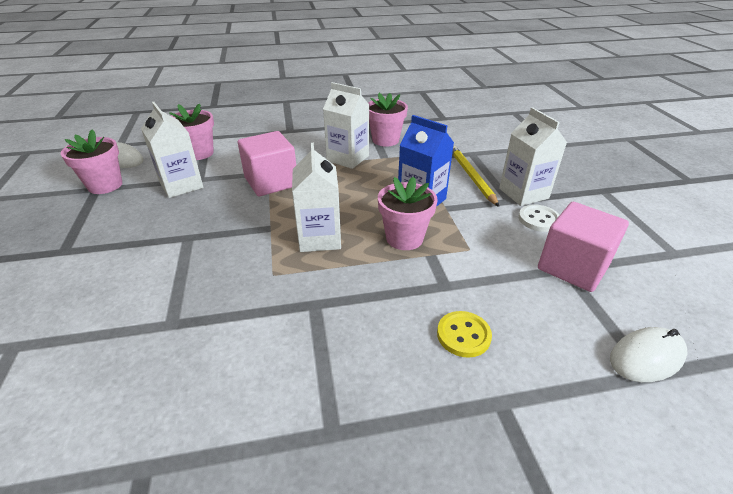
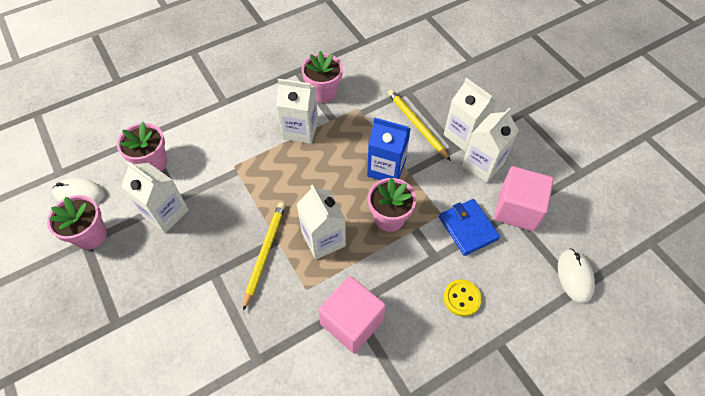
camera: 20 degrees left, 20 degrees up
pink cube [238,131,296,196] -> pink cube moved to [318,276,386,353]
white button [518,204,559,232] -> white carton [462,108,519,182]
white mouse [610,327,688,382] -> white mouse turned 45 degrees counterclockwise [558,249,595,304]
none -> yellow pencil [243,202,285,311]
none -> blue wallet [439,199,500,256]

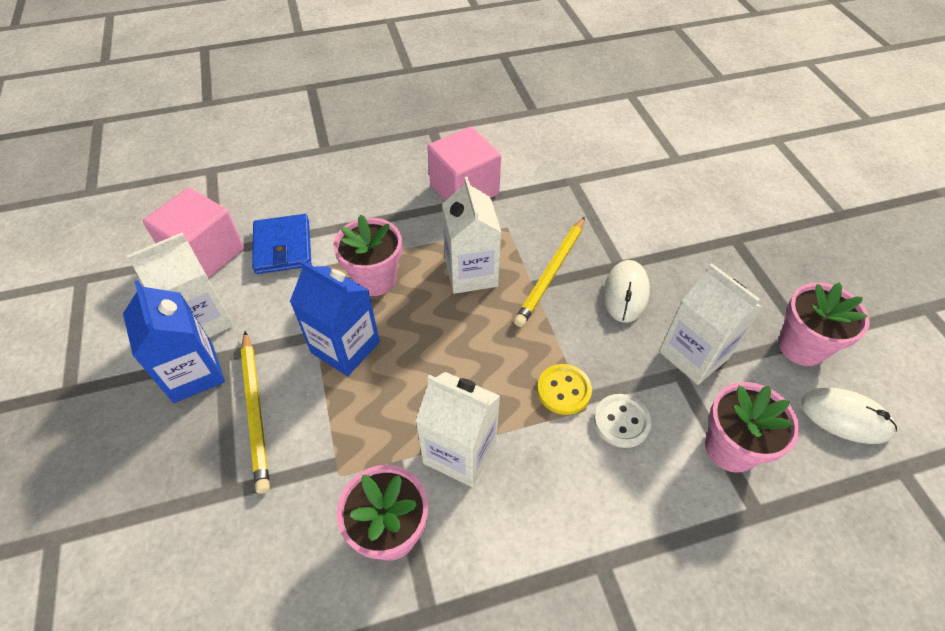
camera: 165 degrees left, 5 degrees down
white carton [444,78,497,152] -> blue carton [123,280,225,403]
yellow button [444,279,482,317] -> yellow button moved to [537,364,592,415]
white mouse [558,249,595,304] -> white mouse moved to [603,260,650,323]
none -> white button [594,394,652,448]

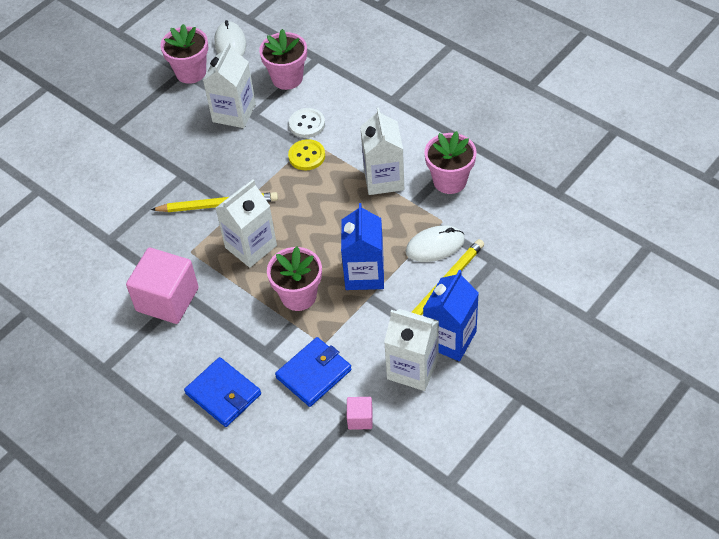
camera: 120 degrees left, 0 degrees up
pink cube [143,188,244,279] -> pink cube [347,397,373,430], size x0.46
white mouse [603,260,650,323] -> white mouse moved to [406,225,465,262]
none -> blue wallet [184,357,261,427]

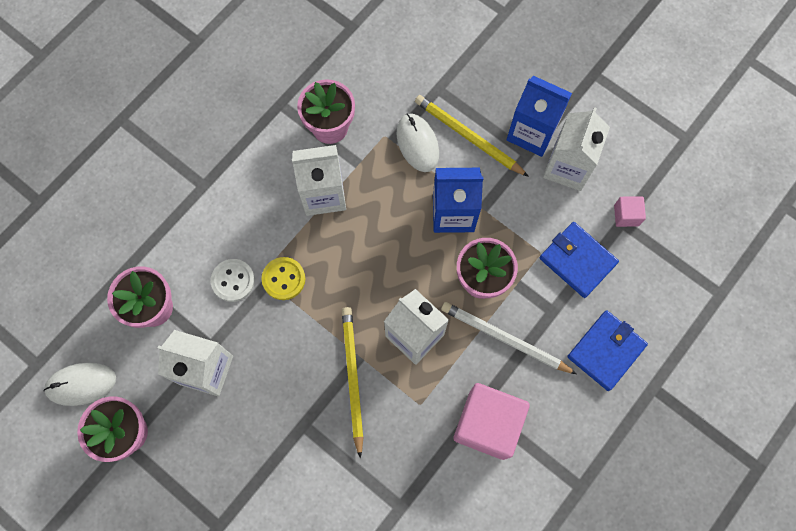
camera: 95 degrees left, 20 degrees up
none -> white pencil [441,302,577,374]

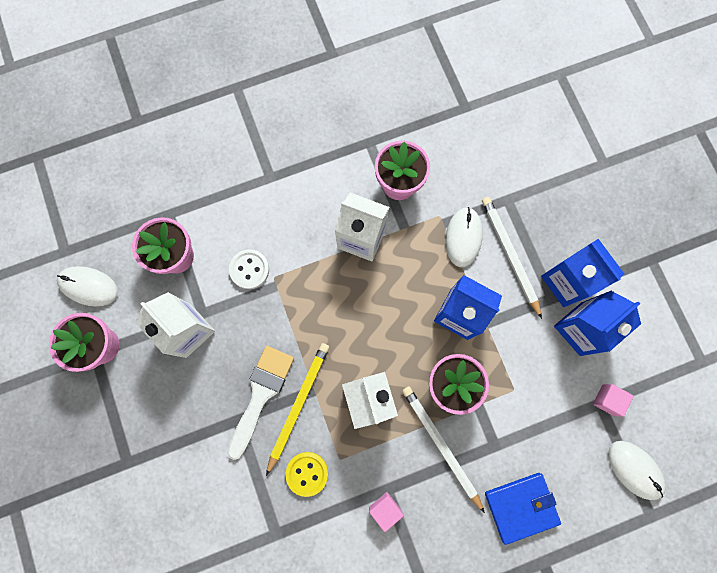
camera: 30 degrees right, 5 degrees up
yellow button [261,257,305,300] -> yellow button moved to [285,452,328,497]
yellow pencil [415,95,529,177] -> white pencil [482,197,542,319]
pink cube [453,383,530,460] -> pink cube [369,492,403,532], size x0.46
blue wallet [540,222,619,298] -> none
white carton [543,107,610,191] -> blue carton [554,290,641,356]
none -> white brush [227,346,294,460]
none -> white mouse [608,441,666,500]

